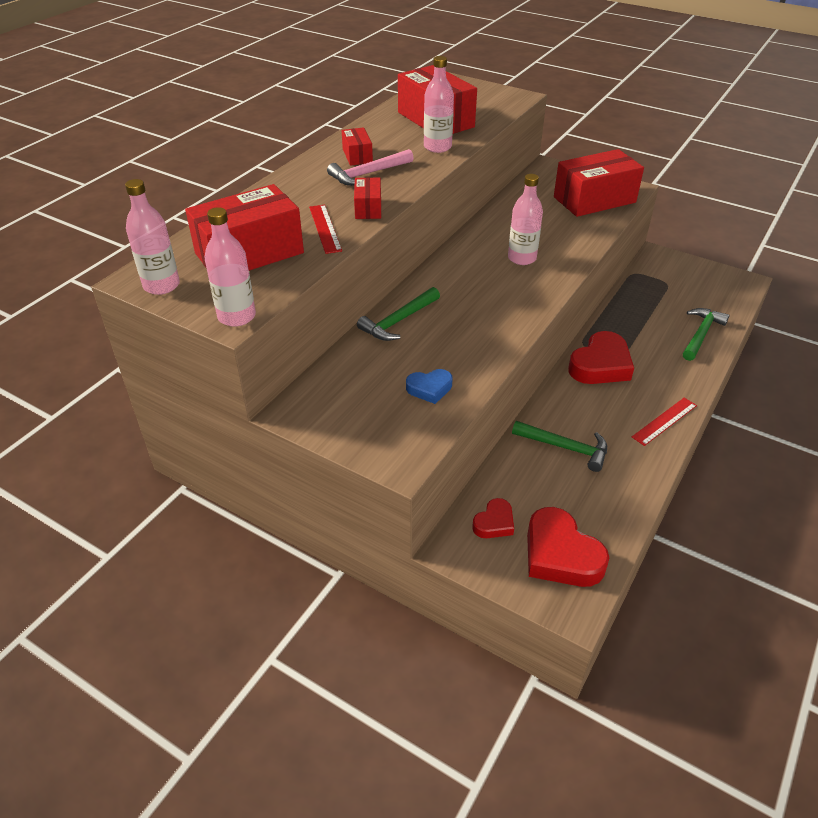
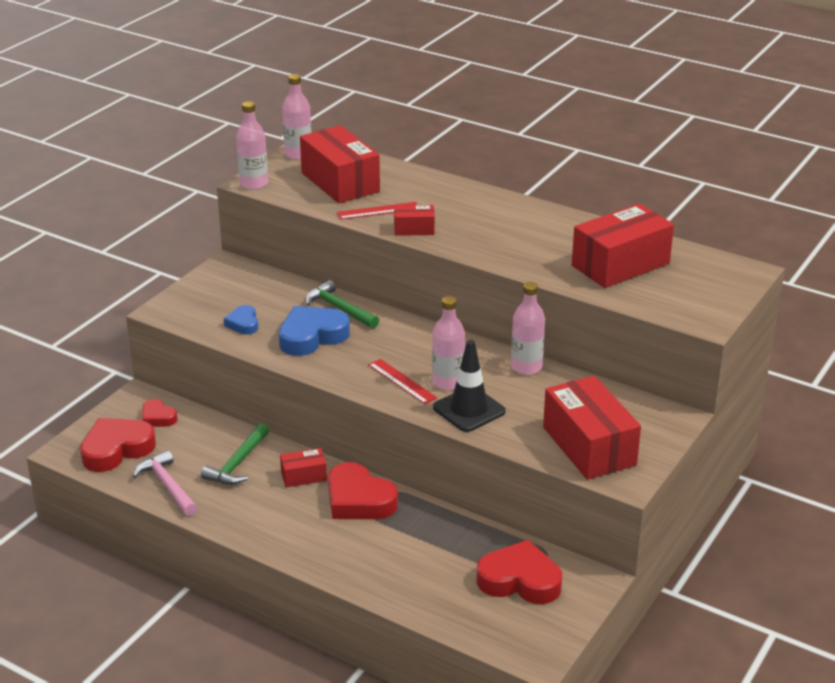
camera: 90 degrees right, 10 degrees down
pink hammer [327,149,414,186] -> pink hammer moved to [133,450,197,516]
red box [342,127,373,166] -> red box moved to [280,448,327,487]
pink bottle [424,56,454,153] -> pink bottle moved to [511,282,545,375]
red ruler [632,398,697,446] -> red ruler moved to [368,359,437,404]
green hammer [683,308,730,361] -> none
none -> blue heart [279,306,350,356]
none -> black traffic cone [433,340,506,432]
none -> red heart [476,540,562,604]

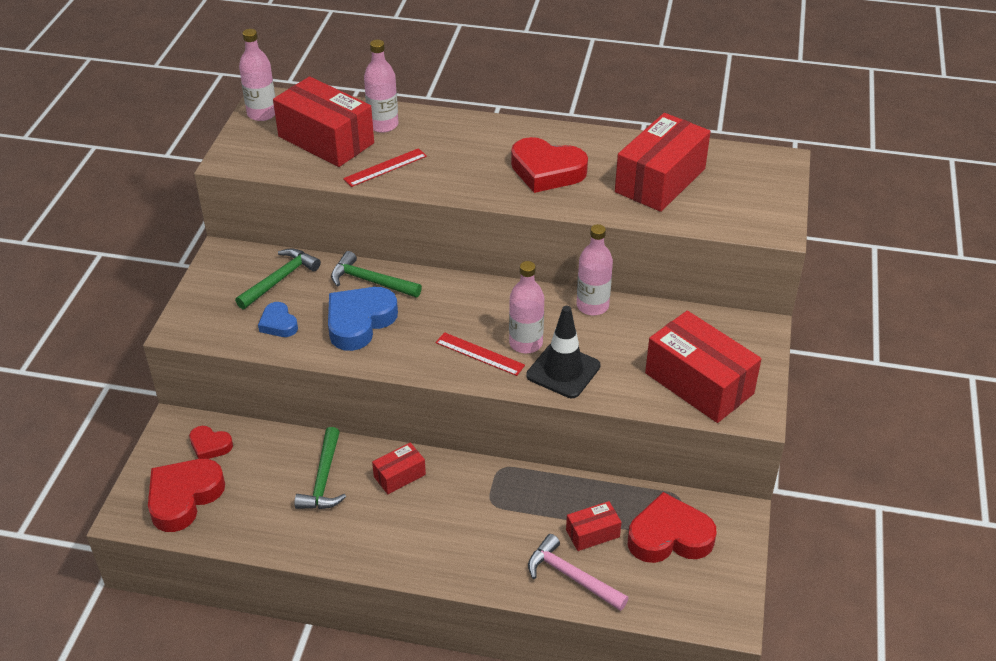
camera: 20 degrees left, 10 degrees up
pink hammer [133,450,197,516] -> pink hammer moved to [528,534,629,611]
pink bottle [236,101,268,190] -> pink bottle moved to [364,40,398,133]
red heart [328,462,398,519] -> red heart moved to [511,137,588,193]
red box [394,205,435,236] -> red box moved to [566,501,622,551]
none -> green hammer [235,248,321,309]

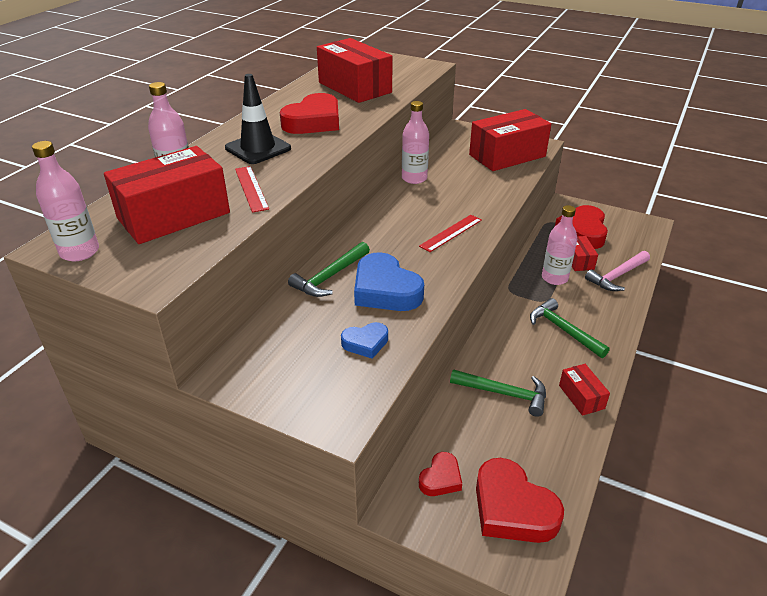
camera: 75 degrees left, 5 degrees down
green hammer [235,248,321,309] -> green hammer moved to [530,298,610,358]
red box [372,443,426,494] -> red box moved to [559,364,610,416]
pink bottle [509,261,544,353] -> pink bottle moved to [542,205,577,285]
black traffic cone [526,306,601,398] -> black traffic cone moved to [225,74,291,164]

